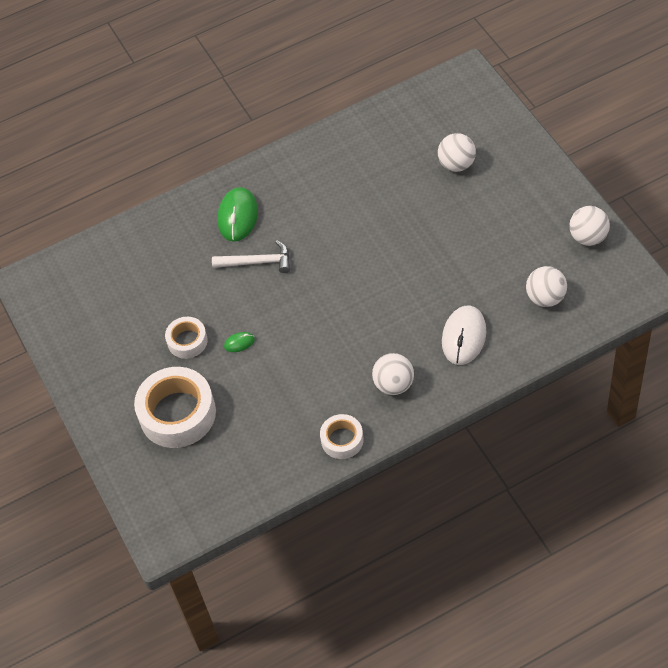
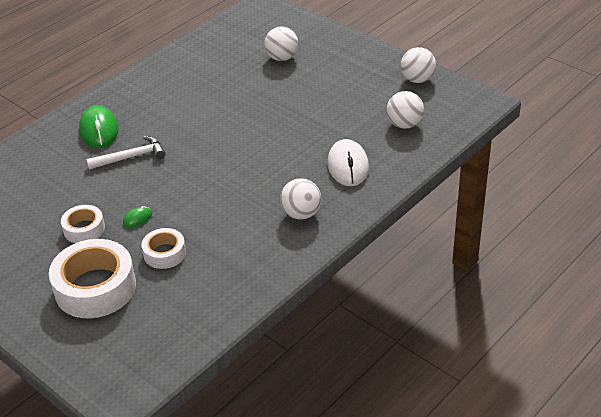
camera: 25 degrees left, 15 degrees down
white tape [320,414,364,459] -> white tape moved to [141,228,186,269]

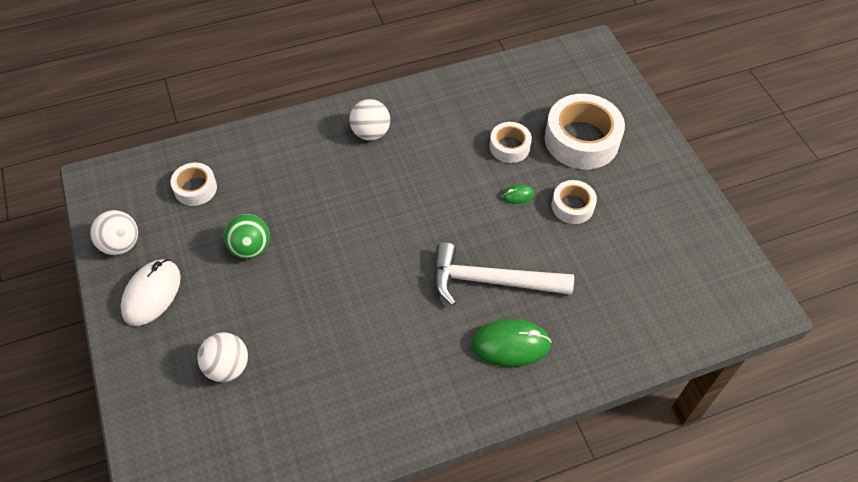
camera: 155 degrees left, 15 degrees up
green mouse [79,105,119,148] -> green mouse turned 75 degrees clockwise [471,319,552,367]
white hammer [86,136,165,170] -> white hammer [434,242,574,306], size x1.54
white mouse [327,139,369,186] -> white mouse moved to [121,259,181,326]
white ball [387,91,424,129] -> white tape [170,163,217,206]
none -> green ball [224,214,270,259]

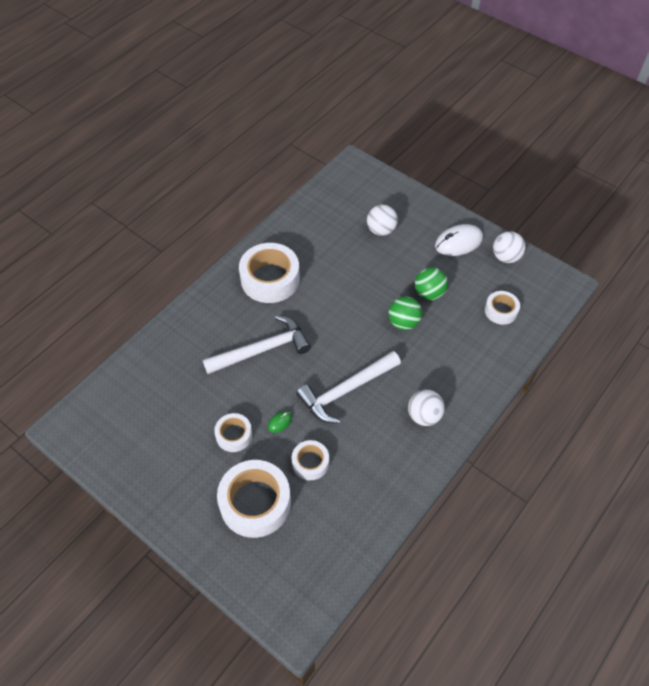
camera: 150 degrees right, 0 degrees up
white mouse [121,259,181,326] -> white mouse turned 75 degrees clockwise [435,224,483,256]
green mouse [471,319,552,367] -> none
none -> white tape [239,243,300,303]
none -> white hammer [296,351,401,423]
none -> green ball [389,296,422,330]

